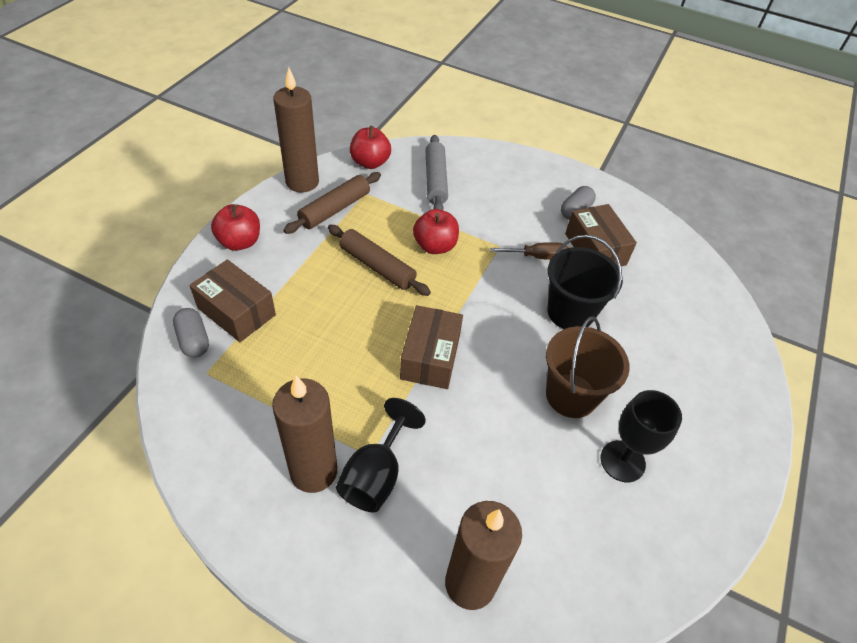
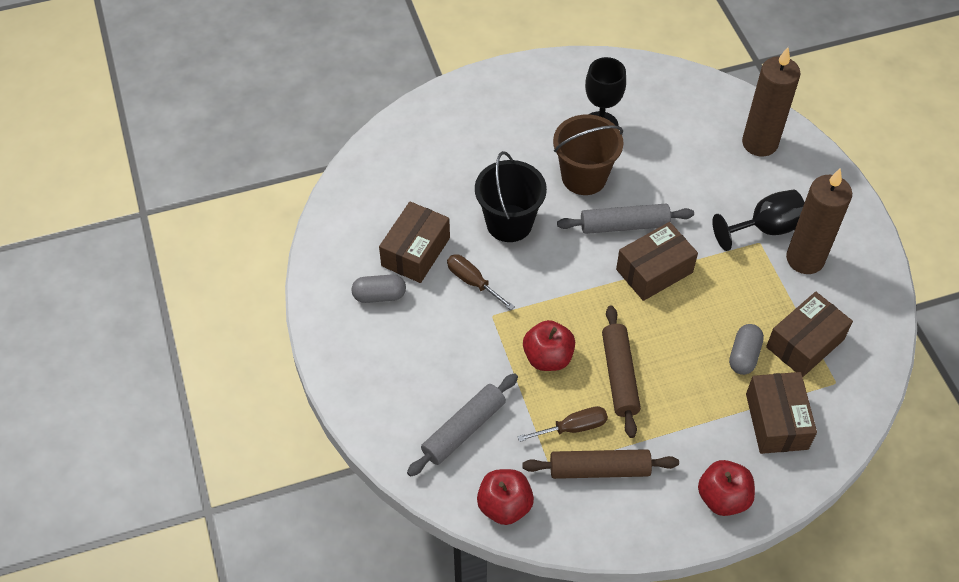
camera: 130 degrees left, 5 degrees up
grey capsule [173,308,209,358] -> grey capsule moved to [729,324,764,375]
brown candle [273,67,319,193] -> none
none -> brown screwdriver [517,406,608,442]
none -> grey rolling pin [557,204,694,234]
none -> brown box [766,292,853,377]

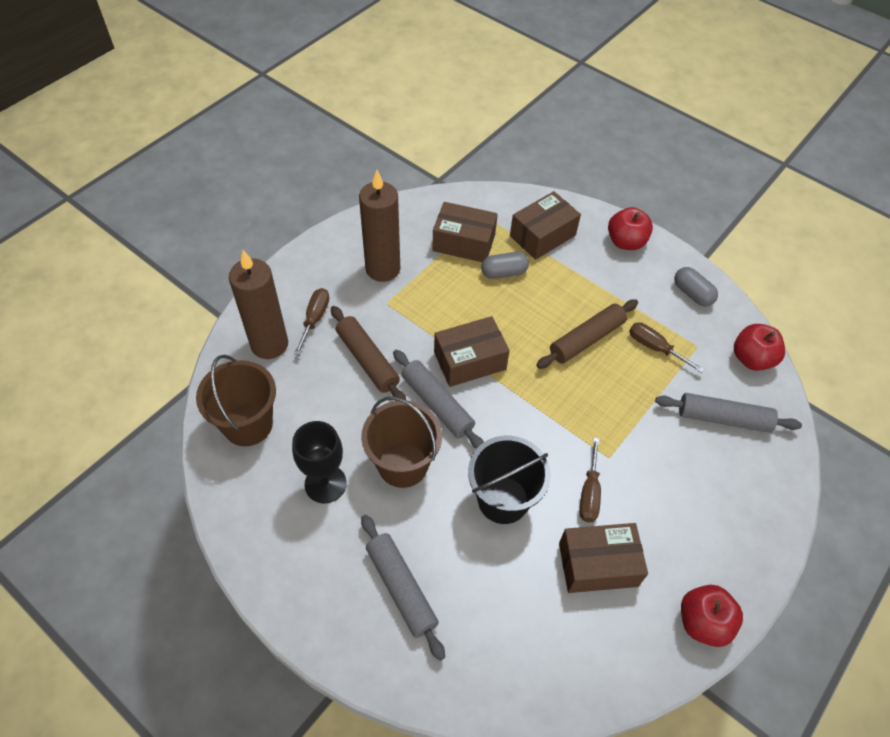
camera: 125 degrees left, 0 degrees up
grey capsule [351,275,406,303] -> grey capsule moved to [674,267,718,306]
brown rolling pin [522,449,679,479] -> brown rolling pin moved to [331,306,406,401]
red apple [523,320,575,371] -> red apple moved to [681,585,743,647]
brown box [616,222,698,301] -> brown box turned 45 degrees counterclockwise [434,316,510,387]
black goblet [712,190,805,251] -> none
none -> brown bucket [196,355,276,446]
none -> brown screwdriver [294,288,329,355]
none -> grey rolling pin [361,515,445,661]

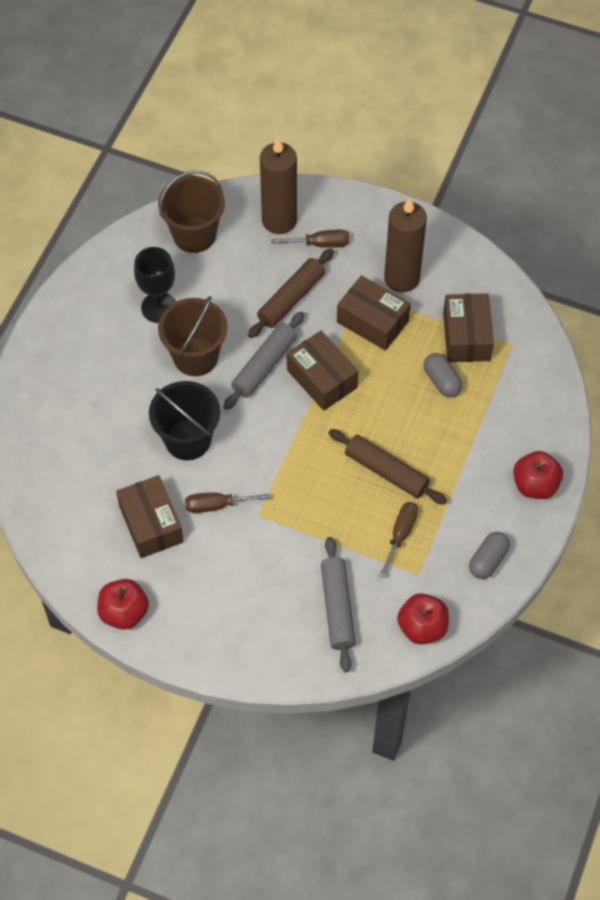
camera: 75 degrees right, 5 degrees up
grey rolling pin [361,515,445,661] -> none
brown box [510,191,581,260] -> brown box moved to [337,275,411,351]

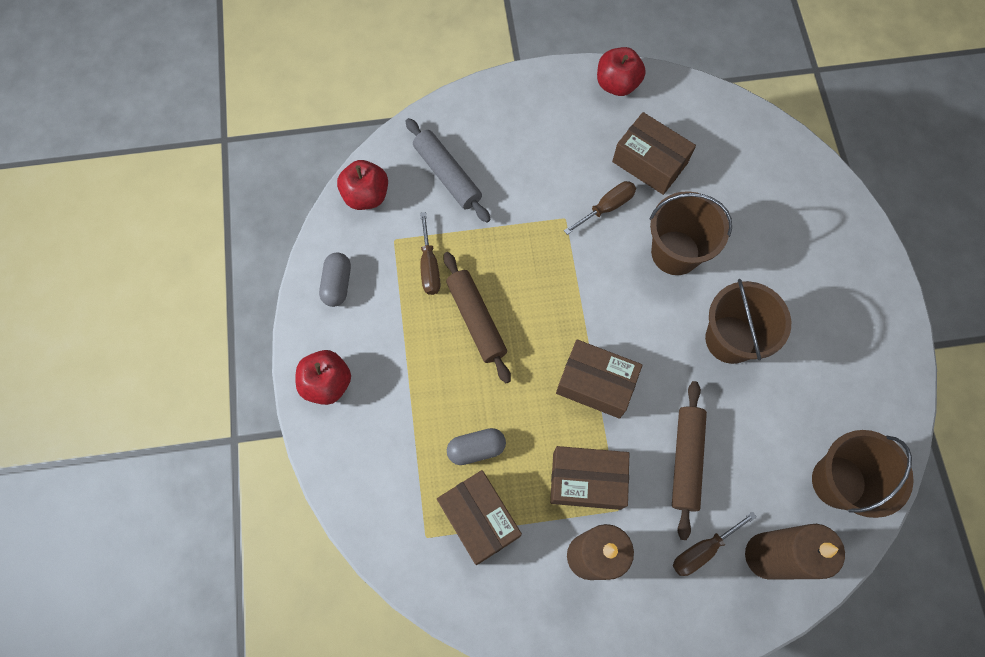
camera: 150 degrees right, 10 degrees up
black goblet [134,247,176,323] -> none
black bucket [149,381,220,460] -> brown bucket [650,191,732,275]
grey rolling pin [224,311,304,410] -> none
brown rolling pin [329,429,447,504] -> brown rolling pin turned 60 degrees clockwise [443,252,511,383]
grey capsule [424,353,463,398] -> grey capsule turned 45 degrees counterclockwise [447,428,506,465]

